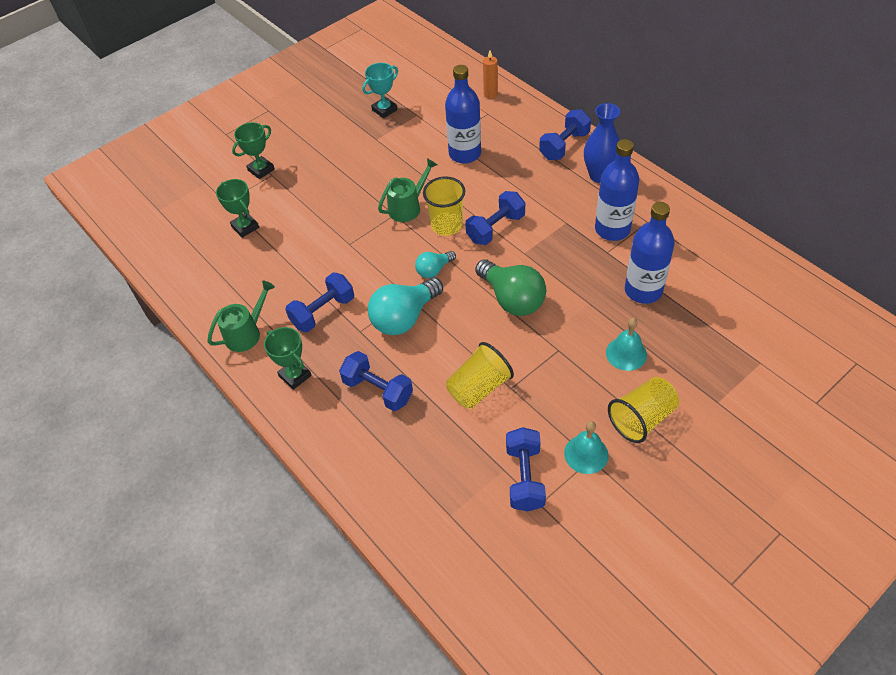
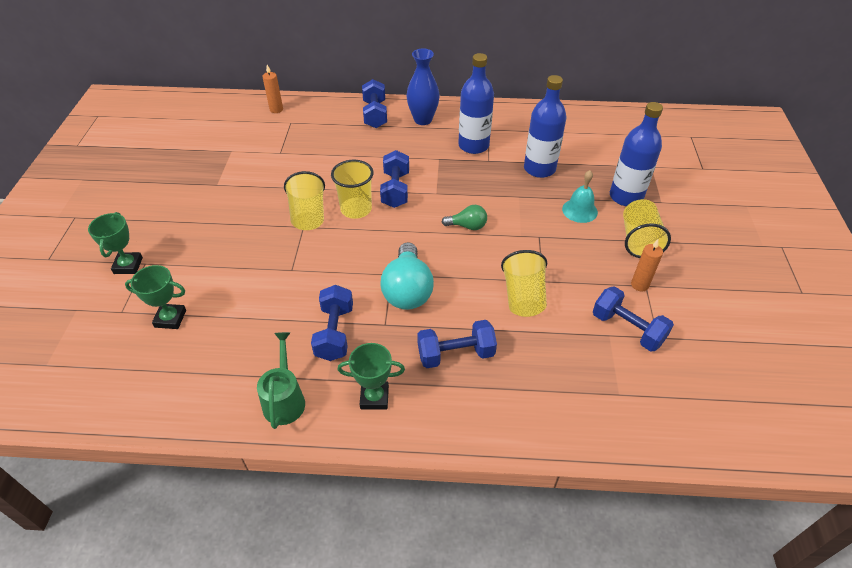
camera: 50 degrees left, 5 degrees down
turquoise trophy [362,63,398,118] -> none
green watering can [378,158,437,222] -> yellow cup [284,171,325,230]
turquoise light bulb [415,251,456,278] -> none
blue bottle [445,65,481,164] -> blue bottle moved to [610,102,663,206]
green light bulb [475,259,546,316] -> green light bulb [442,205,487,230], size x0.54
turquoise bell [564,421,609,474] -> orange candle [631,239,663,291]

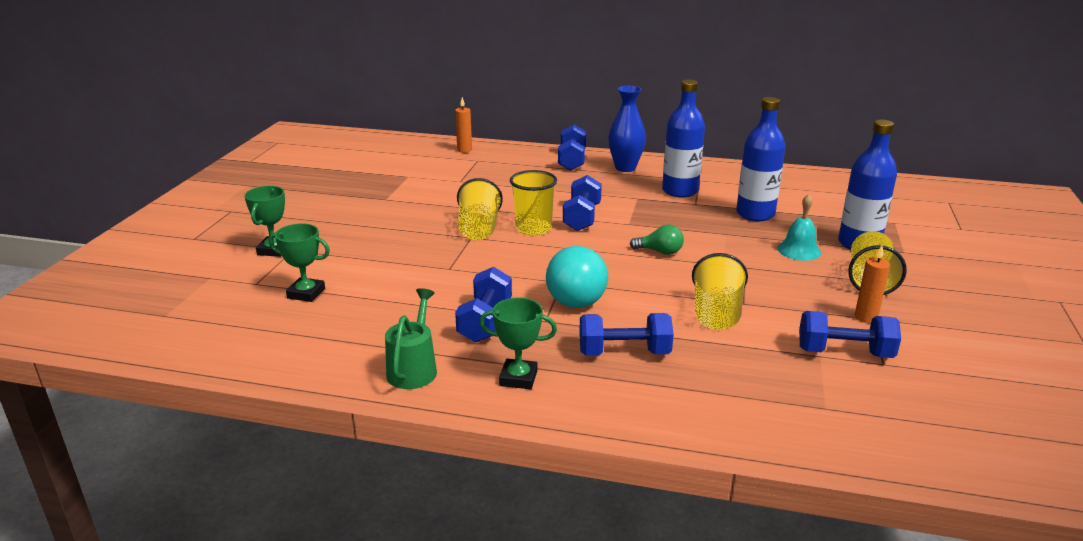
camera: 10 degrees right, 20 degrees down
blue dumbbell [593,286,674,352] -> blue dumbbell turned 45 degrees counterclockwise [799,311,901,358]

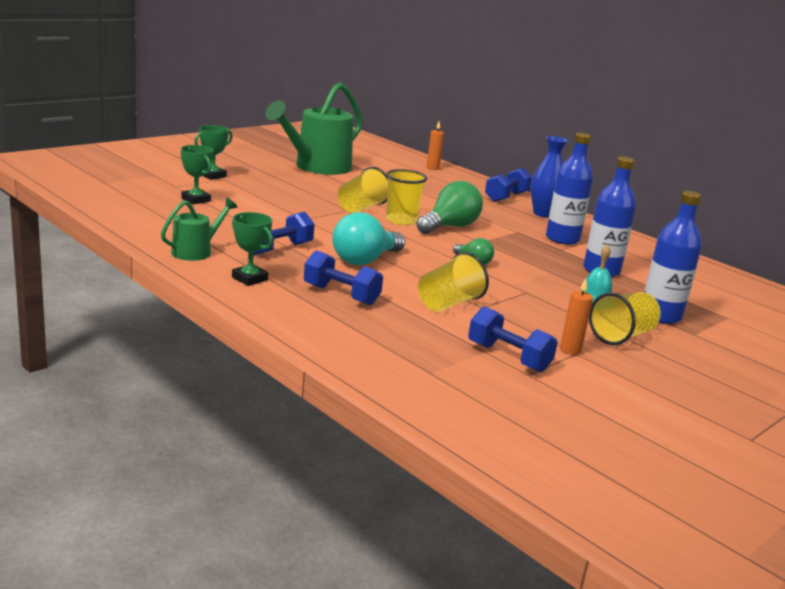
camera: 30 degrees right, 5 degrees down
blue dumbbell [563,175,602,231] -> green light bulb [417,181,483,234]
none -> green watering can [265,82,363,175]

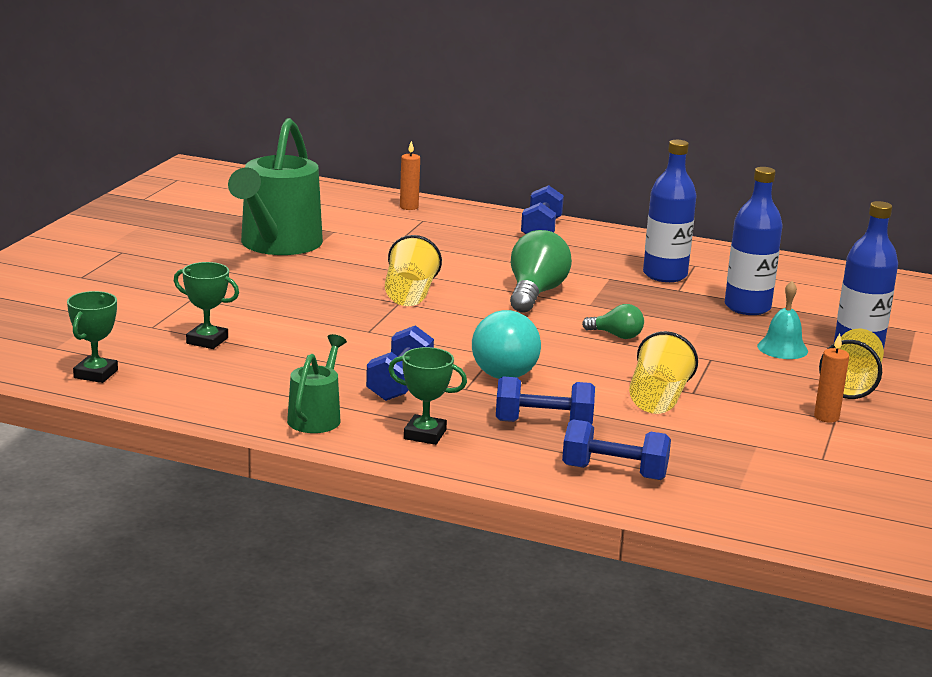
camera: 25 degrees left, 0 degrees up
green trophy [194,125,233,180] -> green trophy moved to [67,291,118,383]
yellow cup [386,169,427,225] -> none
blue dumbbell [468,306,558,372] -> blue dumbbell moved to [562,419,671,480]
blue vase [531,136,568,217] -> none

